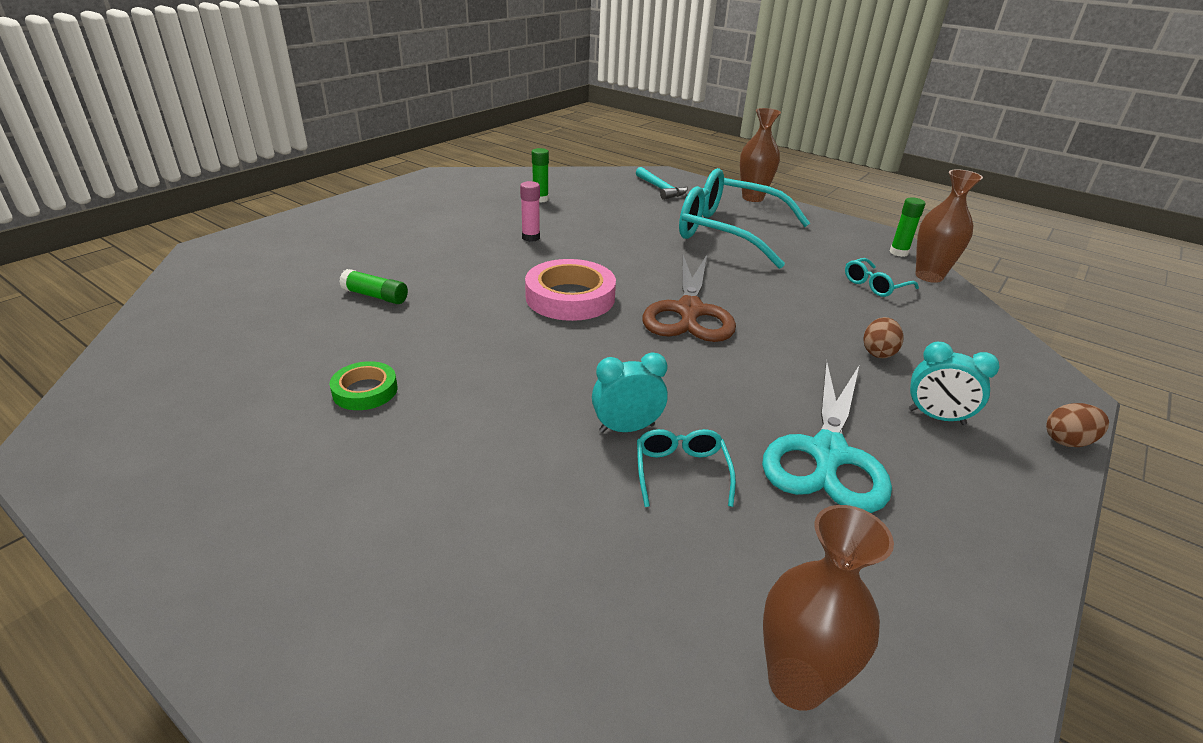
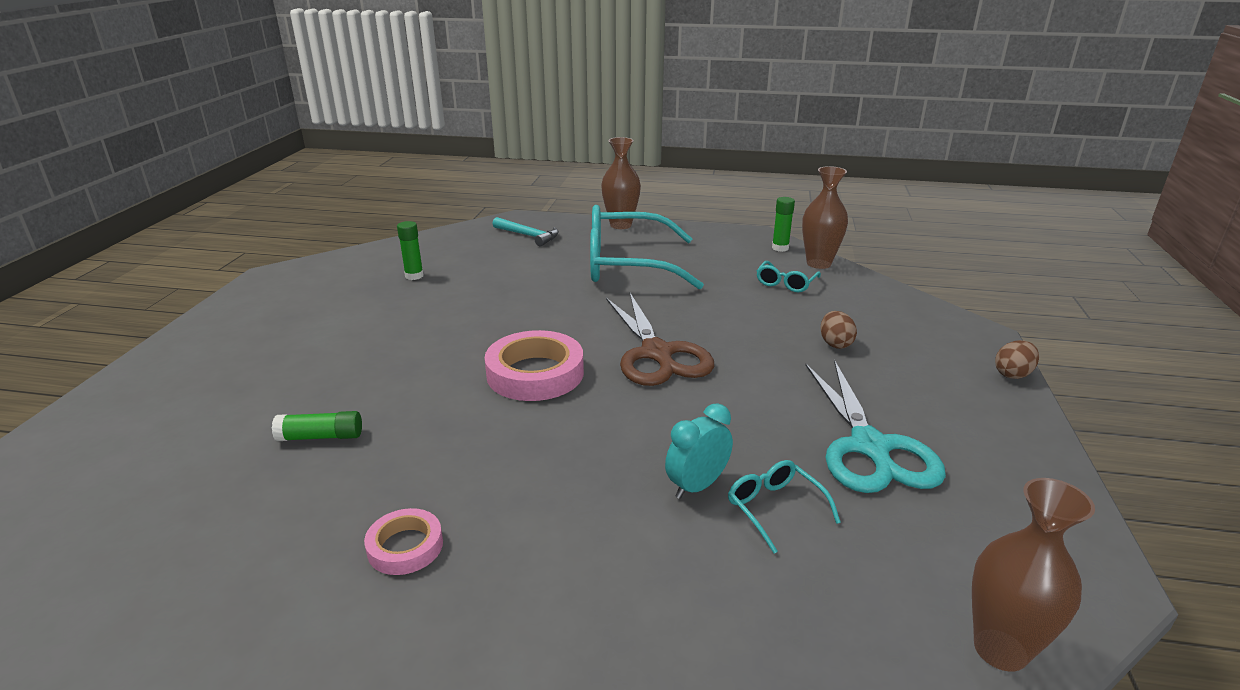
camera: 25 degrees left, 5 degrees down
green tape [329,361,397,410] -> pink tape [364,508,443,575]
pink glue stick [520,181,540,242] -> none
turquoise clock [909,342,999,425] -> none

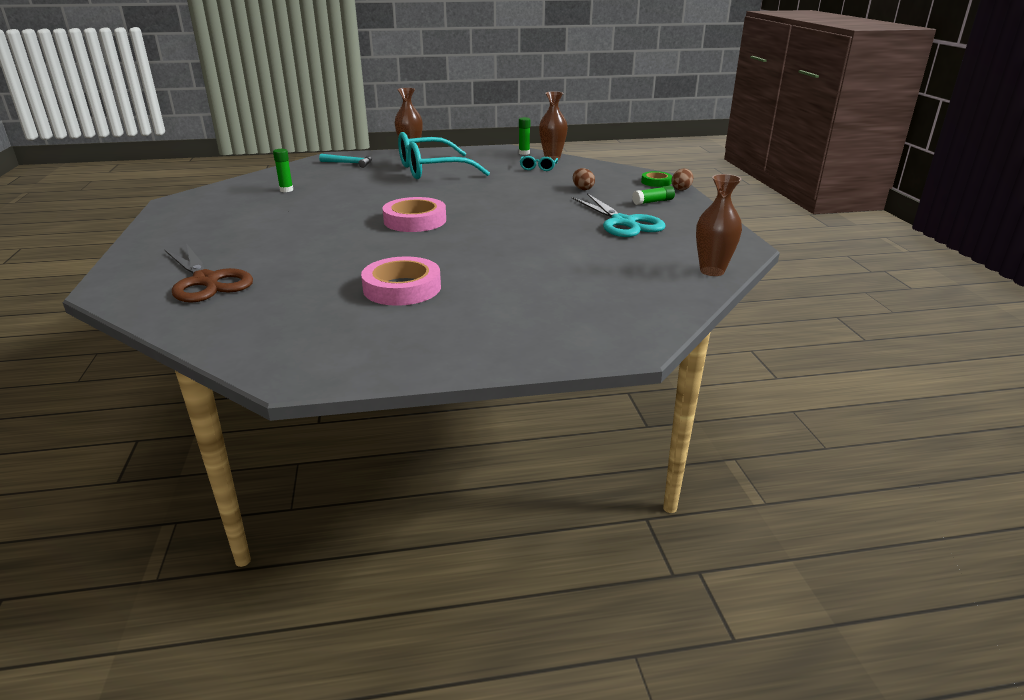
camera: 20 degrees left, 0 degrees up
green glue stick [272,411,362,441] -> green glue stick moved to [632,186,675,205]
pink tape [364,508,443,575] -> pink tape [361,256,441,306], size x1.80
brown scissors [606,293,714,386] -> brown scissors moved to [165,243,253,303]
turquoise clock [665,403,733,499] -> none
turquoise glasses [728,460,841,554] -> none
none -> green tape [641,171,672,187]

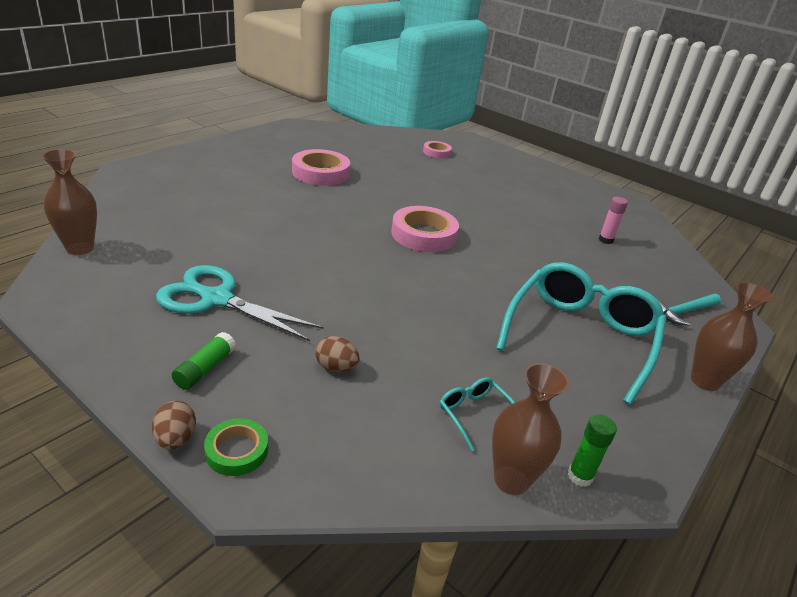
camera: 135 degrees right, 5 degrees up
brown scissors [165,243,253,303] -> pink tape [423,141,452,158]
green glue stick [273,149,293,192] -> pink glue stick [599,197,628,244]

